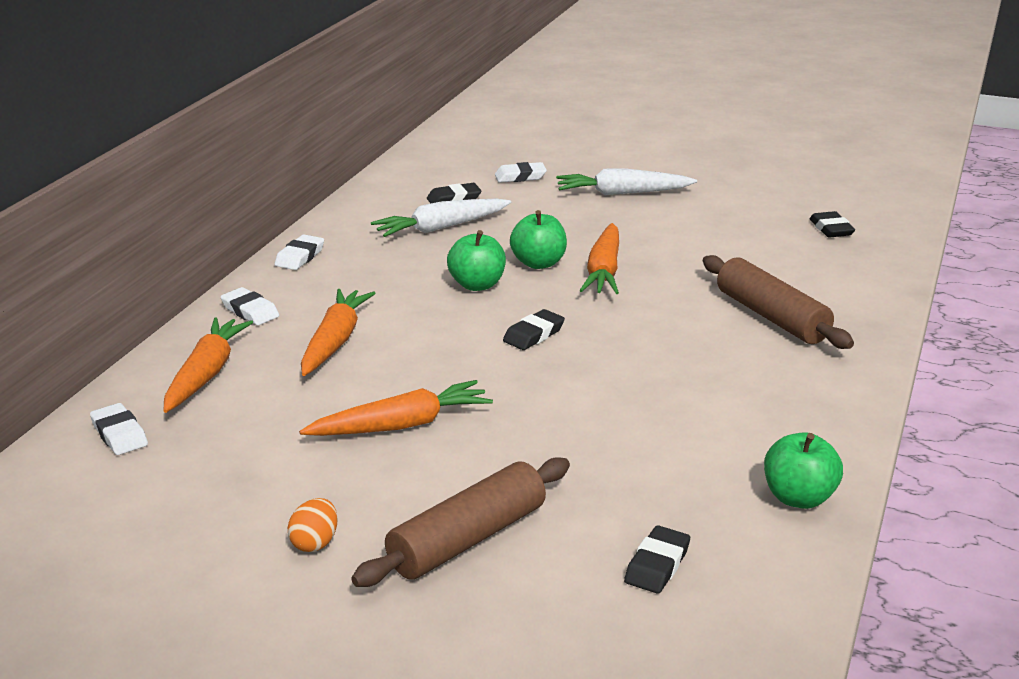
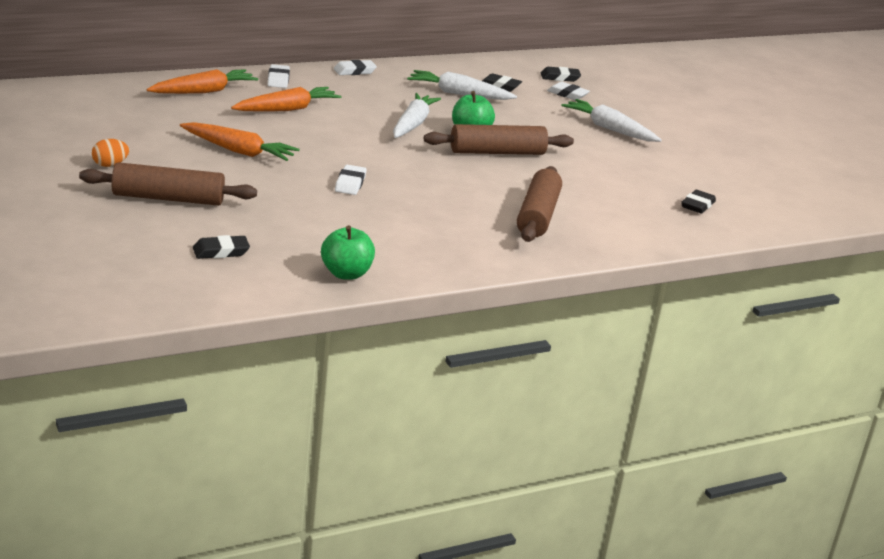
camera: 40 degrees right, 0 degrees up
white eraser [90,403,148,455] -> white eraser moved to [335,165,367,195]
green apple [447,230,506,291] -> white carrot [393,93,441,138]
black eraser [503,309,565,350] -> black eraser moved to [541,67,581,82]
orange carrot [579,223,619,294] -> brown rolling pin [424,124,574,155]

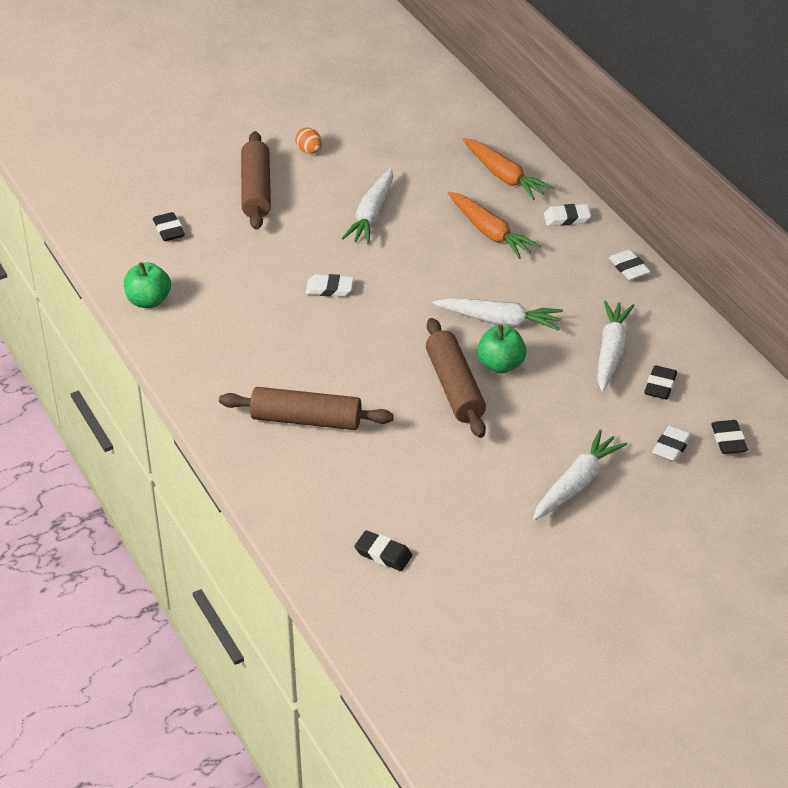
camera: 90 degrees right, 15 degrees up
orange carrot [180,122,300,161] -> white carrot [341,168,393,245]

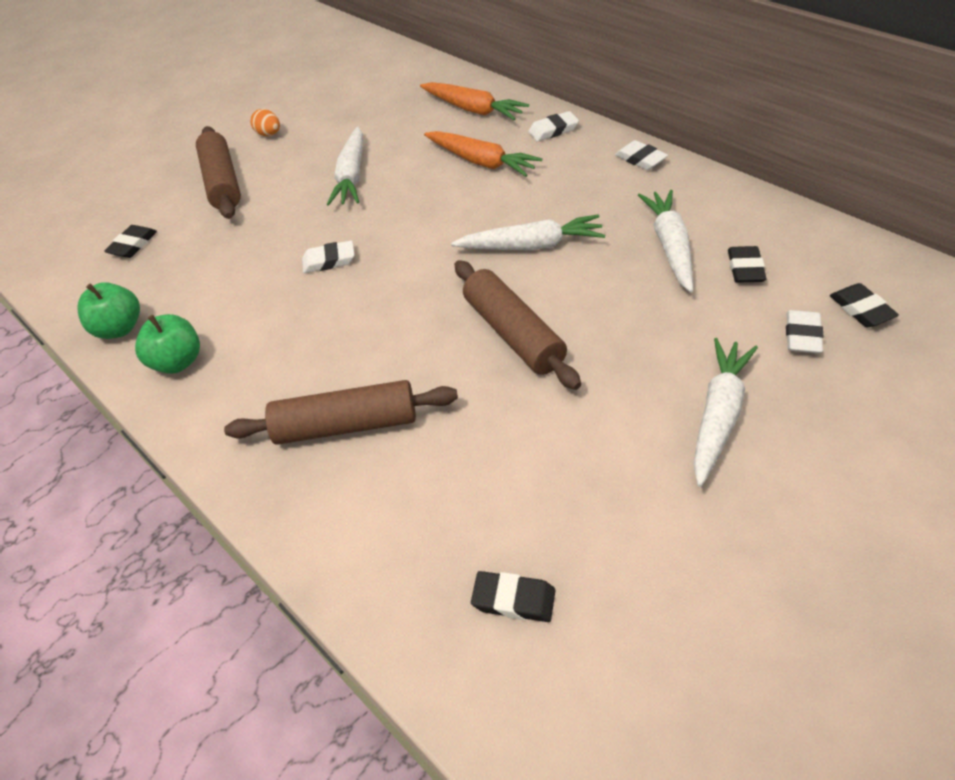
camera: 10 degrees left, 5 degrees up
black eraser [153,212,185,241] -> black eraser turned 60 degrees clockwise [104,225,157,258]
green apple [477,325,527,374] -> green apple moved to [135,314,200,374]

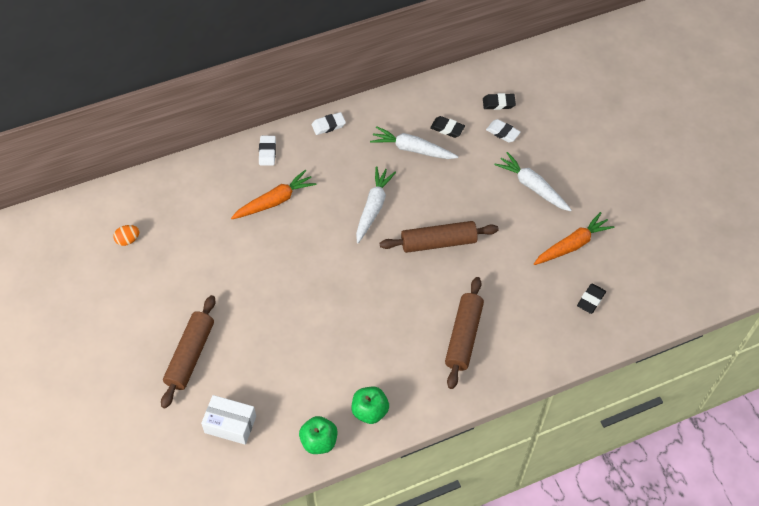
camera: 75 degrees left, 10 degrees up
black eraser [104,225,157,258] -> white box [201,395,256,445]
brown rolling pin [196,126,241,219] -> brown rolling pin turned 75 degrees counterclockwise [161,295,215,409]
orange egg [250,109,280,136] -> orange egg moved to [114,225,140,246]
white eraser [302,240,355,273] -> none
white carrot [327,126,363,206] -> none
orange carrot [420,82,529,120] -> orange carrot moved to [534,212,614,265]

